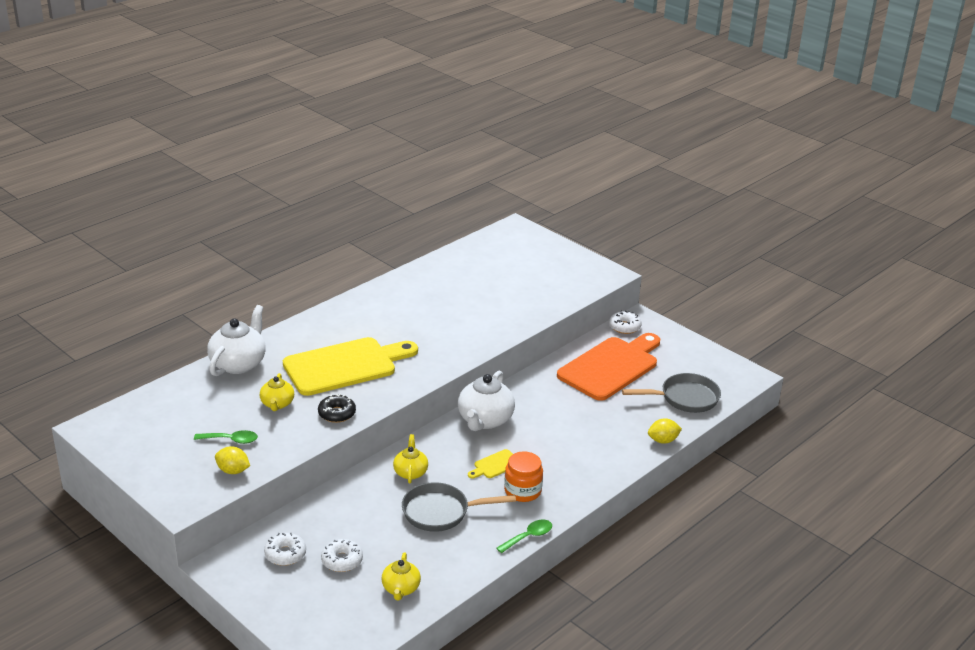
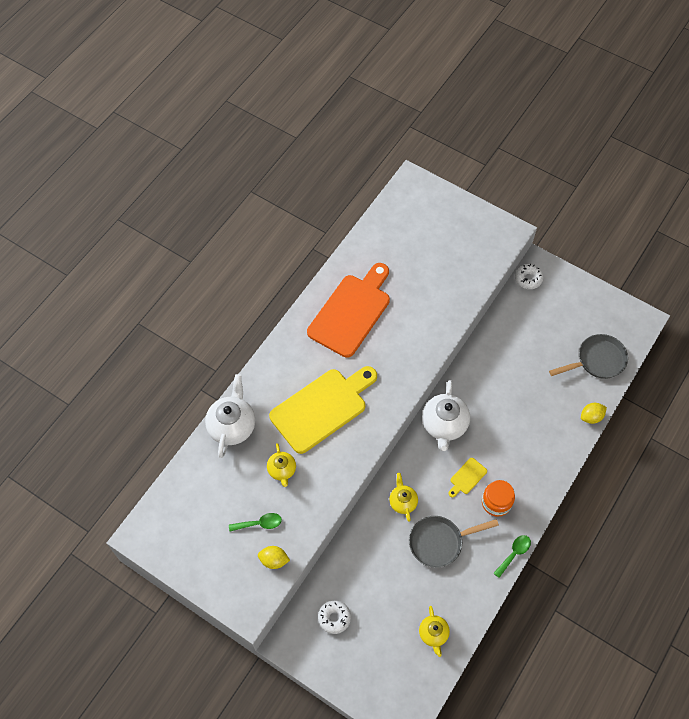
camera: 10 degrees left, 30 degrees up
black donut [318,394,356,423] -> none
white donut [321,539,363,572] -> none
orange cutting board [557,333,660,401] -> orange cutting board moved to [307,263,390,358]

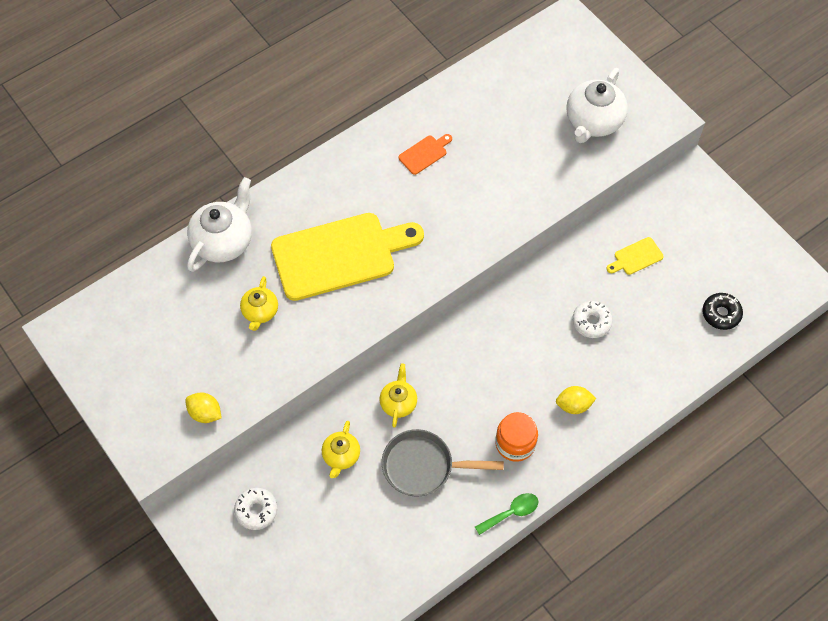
camera: 20 degrees right, 0 degrees up
green spoon [229,513,282,531] -> none
orange cutting board [307,263,390,358] -> orange cutting board [399,134,452,175], size x0.40
yellow teapot [419,606,450,657] -> yellow teapot moved to [322,421,360,478]
white teapot [422,380,470,451] -> white teapot moved to [566,68,628,143]
yellow cutting board [448,458,487,498] -> yellow cutting board moved to [607,237,664,275]
white donut [515,264,543,289] -> white donut moved to [572,301,613,338]
grey pan [549,334,628,379] -> black donut [703,293,743,330]
yellow lemon [581,403,607,424] -> yellow lemon moved to [556,386,596,414]

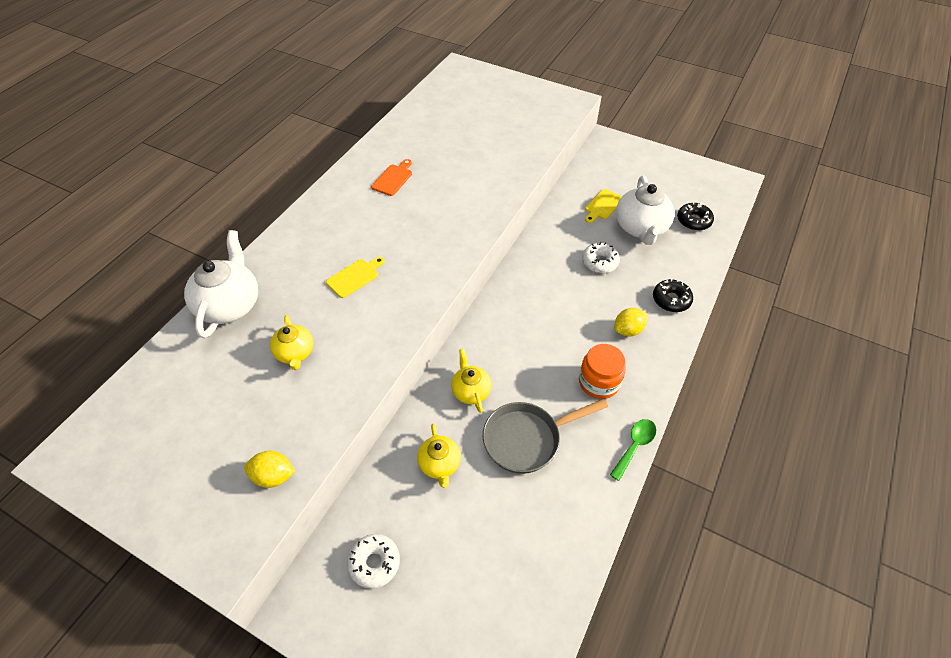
camera: 25 degrees left, 10 degrees down
yellow cutting board [271,213,424,301] -> yellow cutting board [326,257,385,298], size x0.40
white teapot [566,68,628,143] -> white teapot moved to [616,176,675,245]
none -> black donut [653,278,693,312]

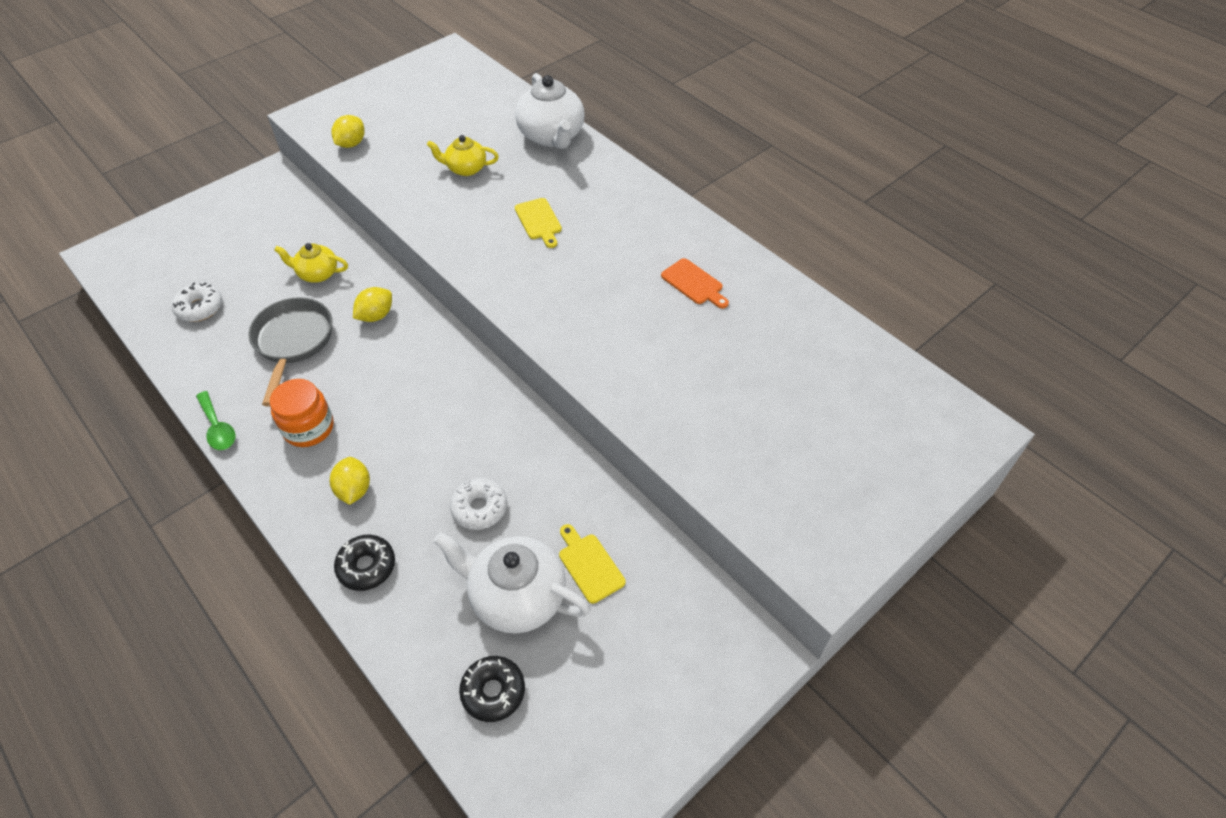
camera: 110 degrees right, 0 degrees up
white teapot [184,230,258,338] -> white teapot turned 45 degrees clockwise [515,73,585,149]
white donut [347,534,400,589] -> white donut moved to [171,282,222,322]
yellow teapot [451,349,492,413] -> yellow lemon [353,287,392,322]

